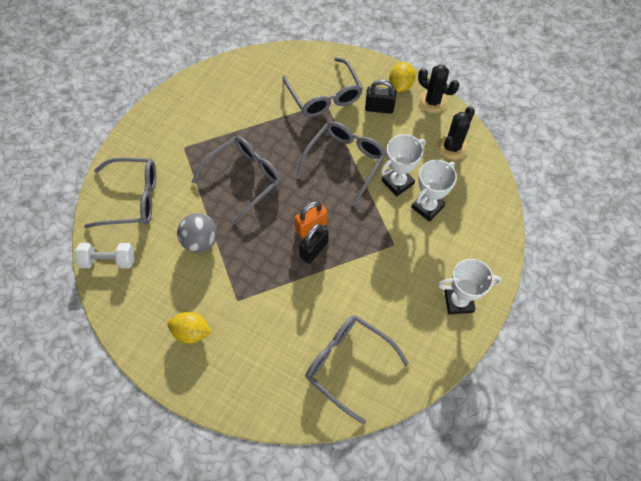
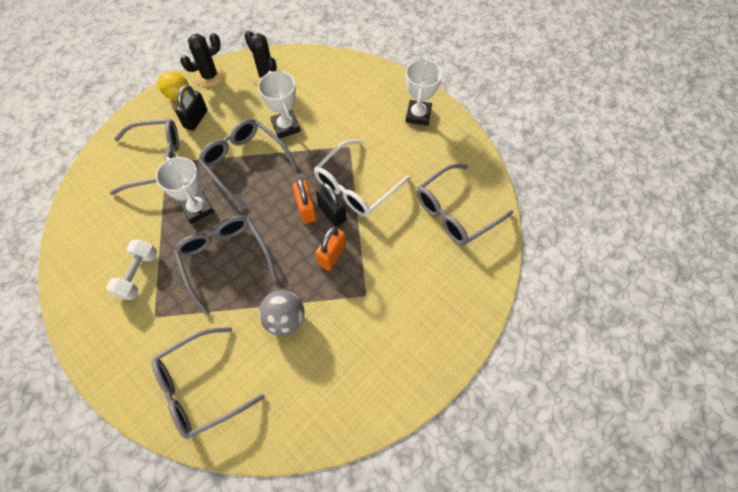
camera: 75 degrees left, 0 degrees up
white dumbbell [75,243,134,269] -> white dumbbell moved to [106,240,157,300]
grey glasses [84,158,156,228] -> grey glasses turned 135 degrees counterclockwise [152,327,265,439]
yellow lemon [168,312,212,344] -> none
white trophy [411,160,457,222] -> white trophy moved to [156,157,214,224]
none -> white glasses [314,140,410,217]
none -> orange padlock [315,226,346,271]

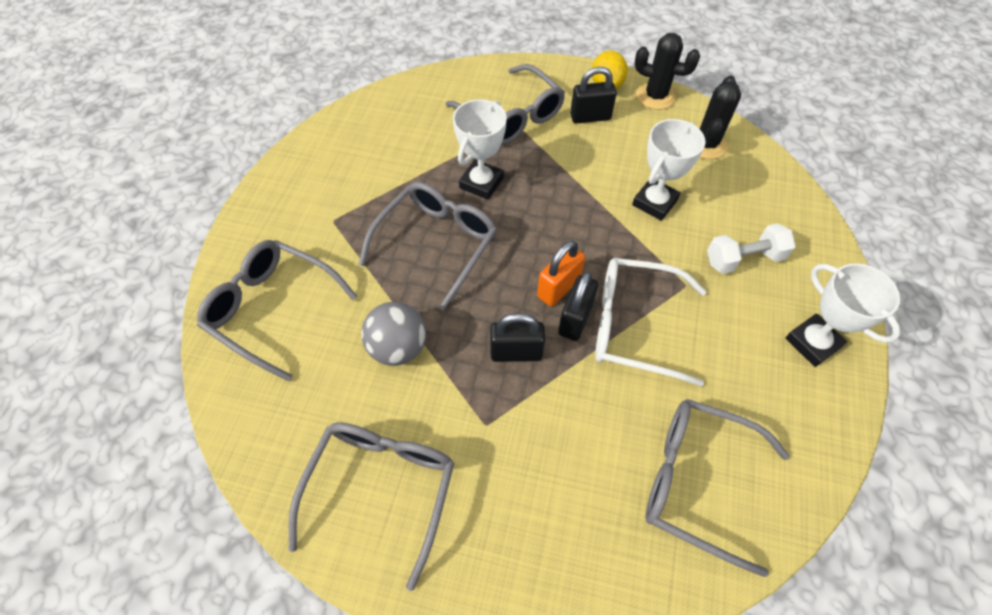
camera: 60 degrees right, 5 degrees down
white dumbbell [106,240,157,300] -> white dumbbell moved to [707,223,796,274]
grey glasses [198,119,298,209] -> grey glasses moved to [289,422,454,591]
orange padlock [315,226,346,271] -> black padlock [490,313,545,362]
white trophy [406,58,442,126] -> white trophy turned 75 degrees clockwise [785,264,900,367]

